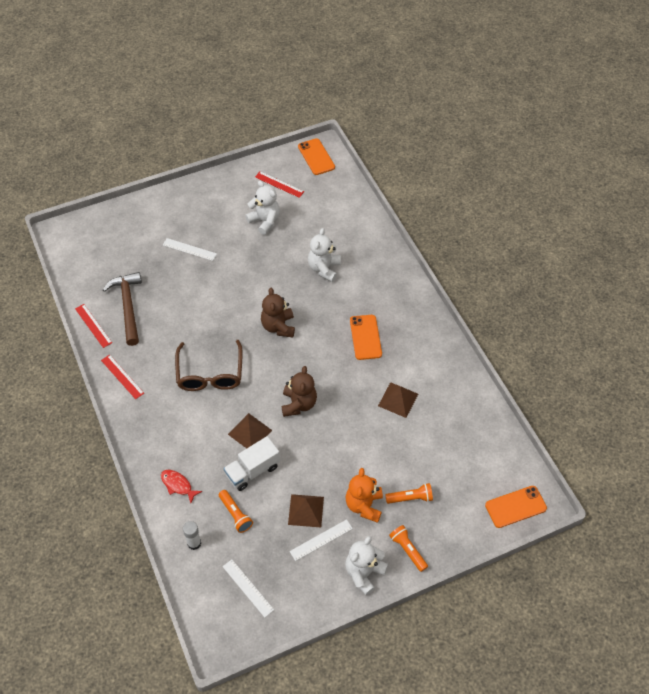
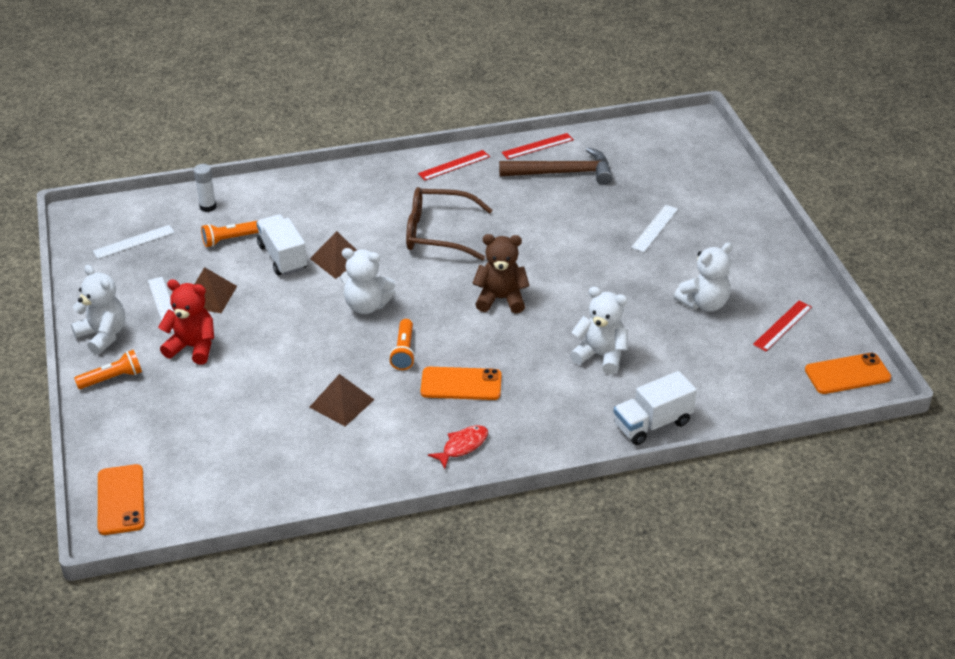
camera: 100 degrees right, 15 degrees down
red fish [161,470,202,503] -> red fish moved to [428,425,488,469]
brown teddy bear [282,366,317,417] -> white teddy bear [340,248,396,314]
orange teddy bear [346,468,383,523] -> red teddy bear [158,279,214,364]
orange flashlight [385,483,433,504] -> orange flashlight moved to [389,319,415,370]
none -> white truck [613,371,697,445]

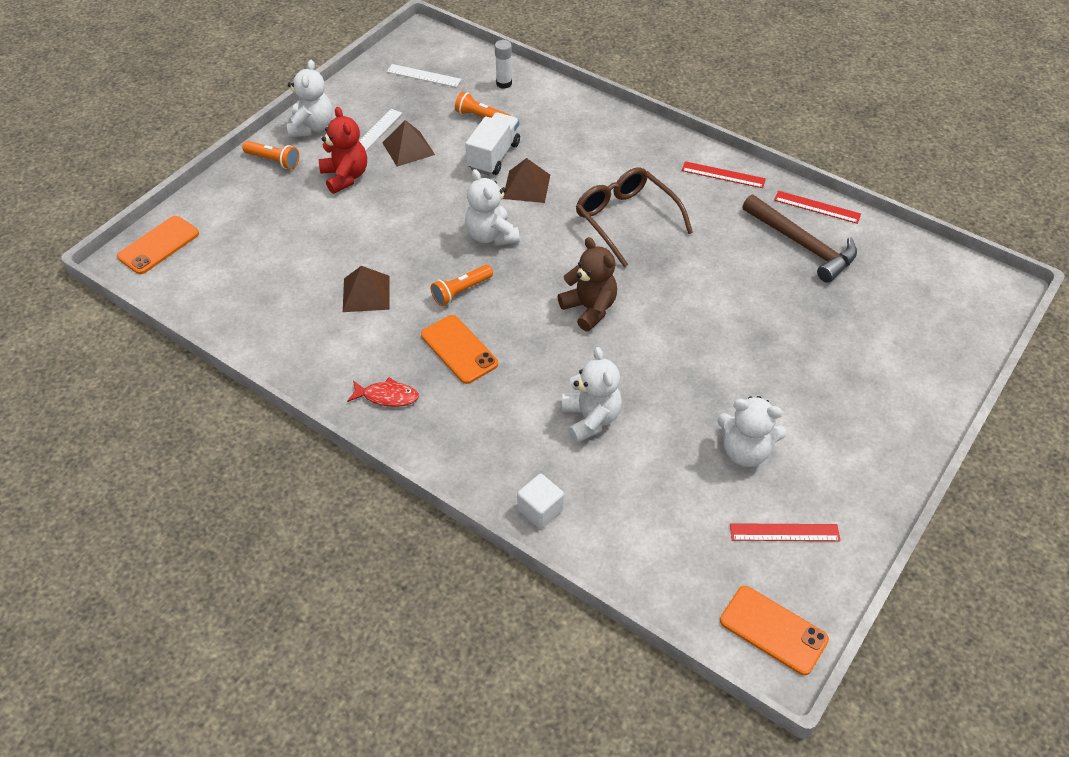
camera: 50 degrees right, 10 degrees up
white truck [613,371,697,445] -> white cube [517,474,564,529]
white ruler [631,205,678,252] -> none

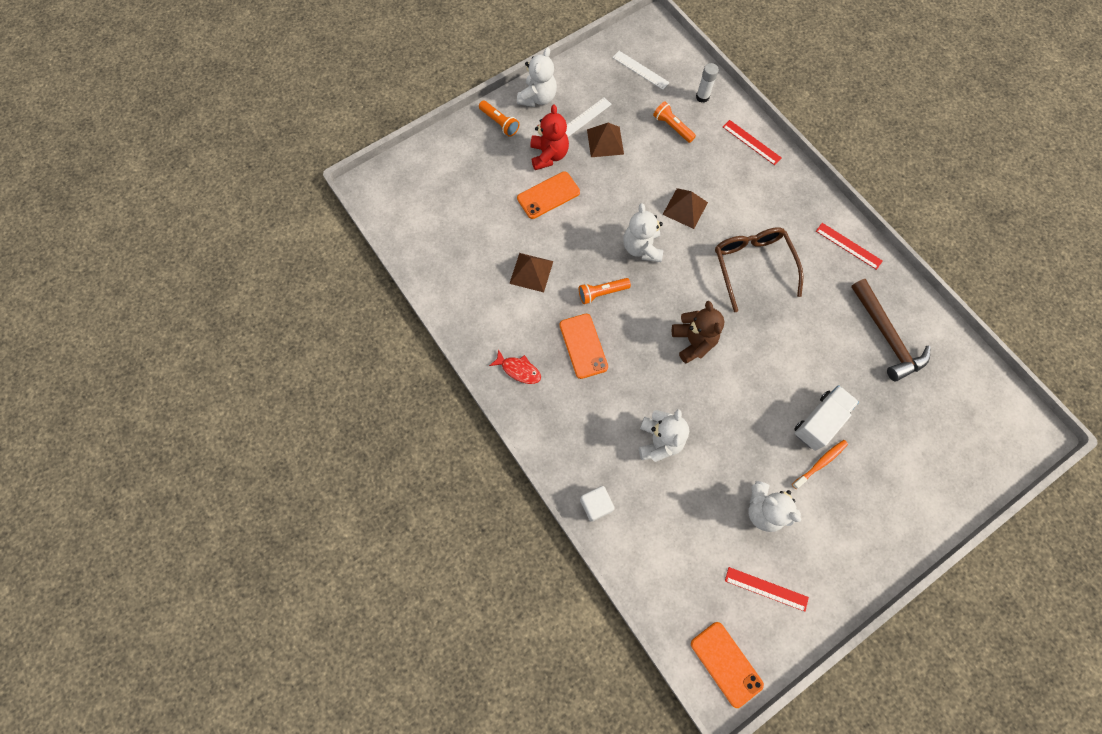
camera: 20 degrees right, 20 degrees up
orange phone [117,216,199,274] -> orange phone moved to [517,171,580,219]
white truck [466,112,520,175] -> white truck moved to [794,385,859,451]
red ruler [774,191,861,224] -> red ruler moved to [723,120,782,165]
none -> orange toothbrush [792,440,848,489]

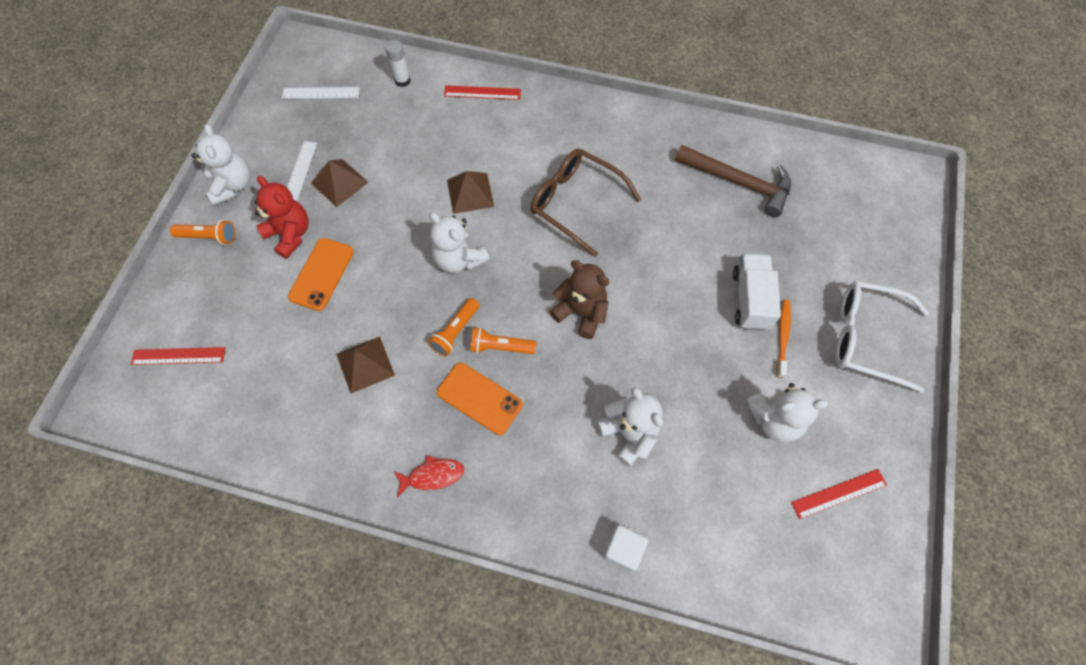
camera: 40 degrees left, 5 degrees down
orange flashlight [653,101,696,143] -> orange flashlight moved to [470,327,536,354]
orange phone [691,622,764,708] -> none
red ruler [816,223,883,270] -> red ruler moved to [131,347,226,365]
none -> white glasses [835,281,929,393]

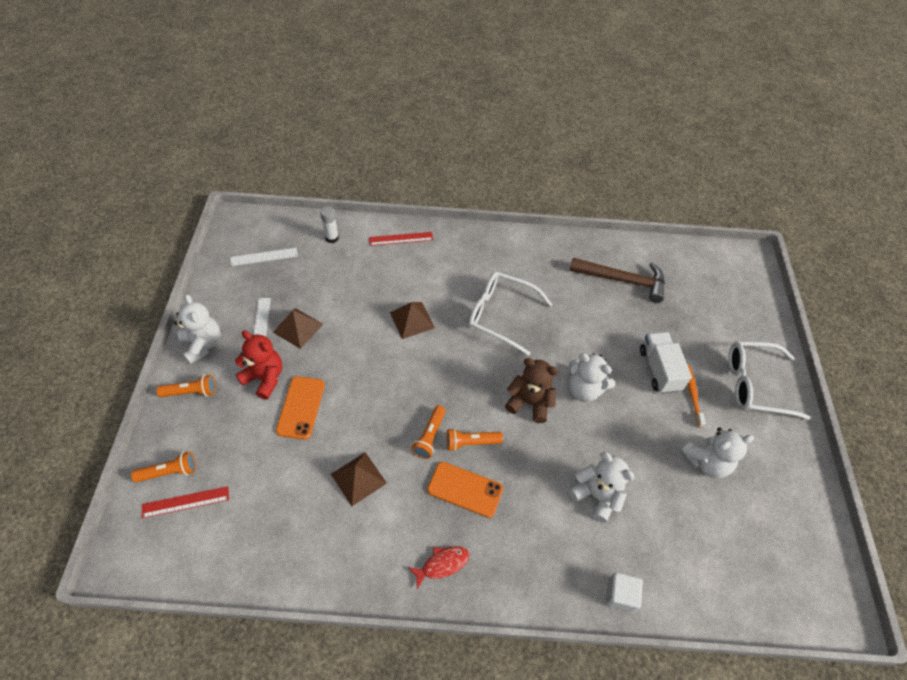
camera: 15 degrees left, 10 degrees down
white teddy bear [429,212,489,273] -> white teddy bear moved to [569,353,615,402]
brown glasses [530,149,641,257] -> white glasses [468,272,553,356]
red ruler [791,469,887,519] -> none
none -> orange flashlight [131,451,196,482]

